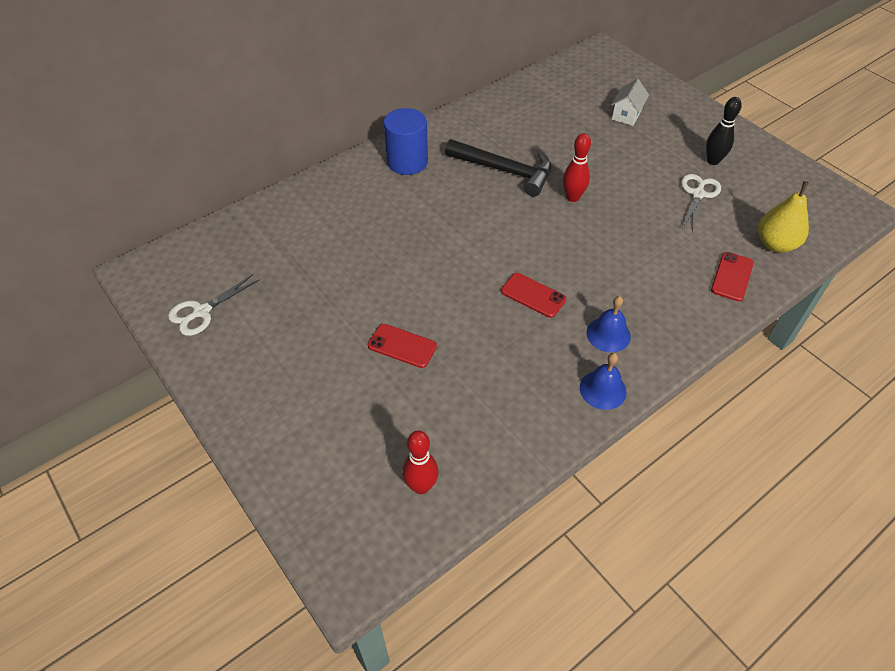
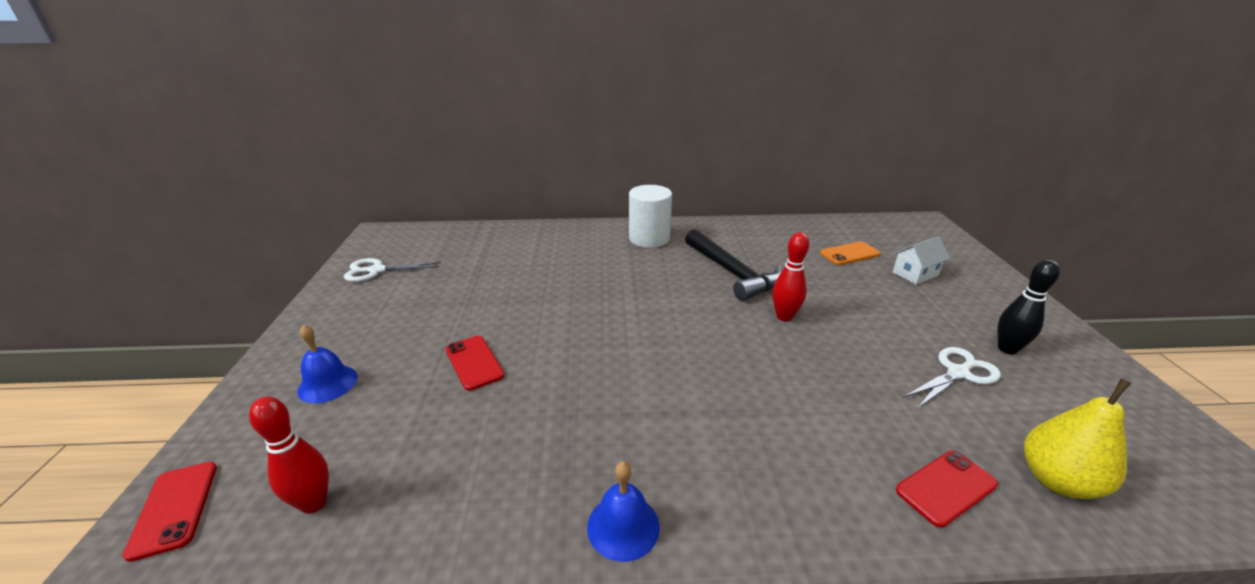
camera: 35 degrees right, 20 degrees down
blue cylinder [384,108,428,175] -> white cylinder [629,185,672,248]
red phone [501,273,566,318] -> red phone moved to [123,462,217,562]
blue bell [586,296,631,352] -> blue bell moved to [297,325,358,404]
none -> orange phone [820,241,880,265]

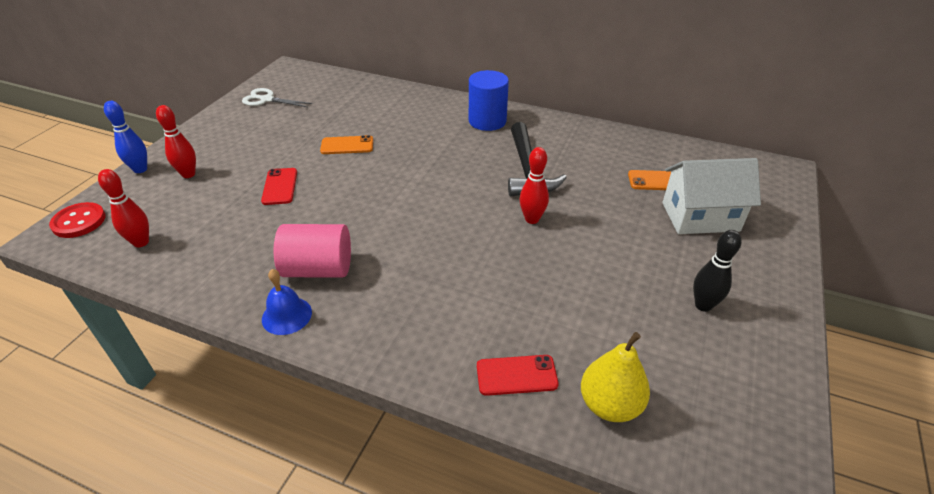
camera: 25 degrees right, 10 degrees up
red phone [123,462,217,562] -> red button [49,202,106,238]
blue bell [297,325,358,404] -> red bowling pin [156,105,196,178]
white cylinder [629,185,672,248] -> blue cylinder [469,70,509,131]
white house [893,236,950,285] -> white house [662,158,761,234], size x1.79
white scissors [903,347,1001,409] -> none
none -> blue bowling pin [104,101,147,173]
none -> pink cylinder [274,224,351,278]
none -> orange phone [320,135,373,154]

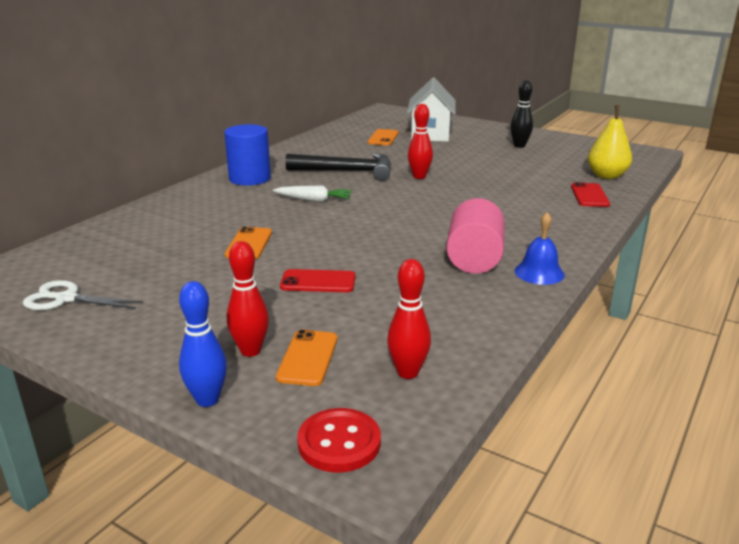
camera: 80 degrees left, 15 degrees down
white scissors [242,88,312,107] -> white scissors turned 75 degrees clockwise [23,280,144,310]
none -> white carrot [273,186,353,202]
none -> orange phone [276,329,338,386]

